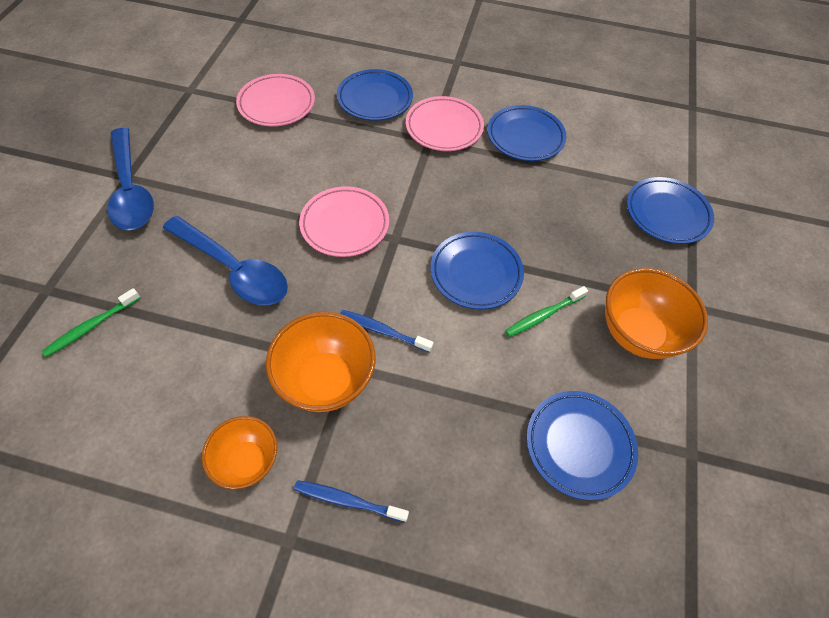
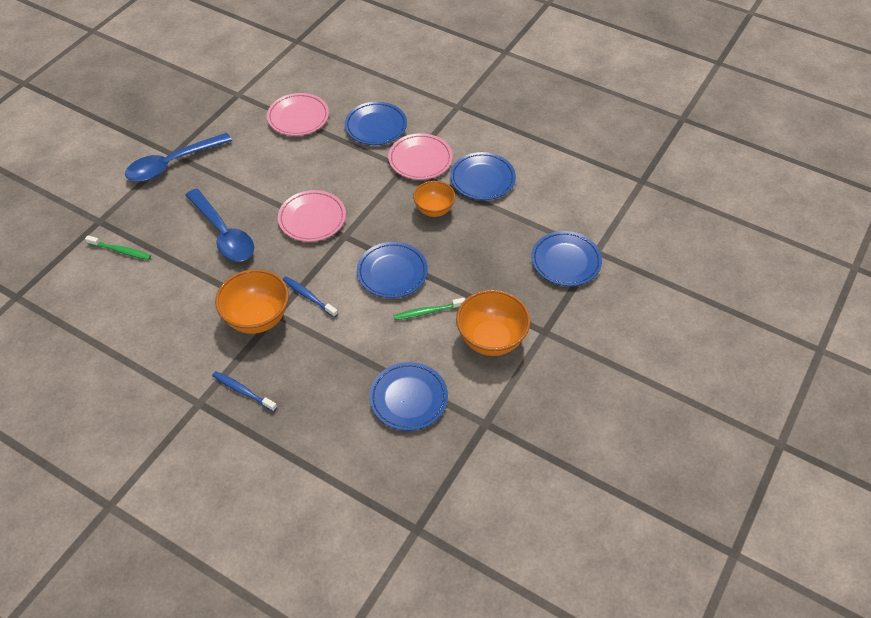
camera: 20 degrees right, 5 degrees down
green toothbrush [41,288,140,357] -> green toothbrush turned 135 degrees counterclockwise [85,235,151,260]
blue spoon [108,128,154,230] -> blue spoon turned 60 degrees clockwise [125,133,232,182]
orange bowl [202,416,277,489] -> orange bowl moved to [413,181,455,217]

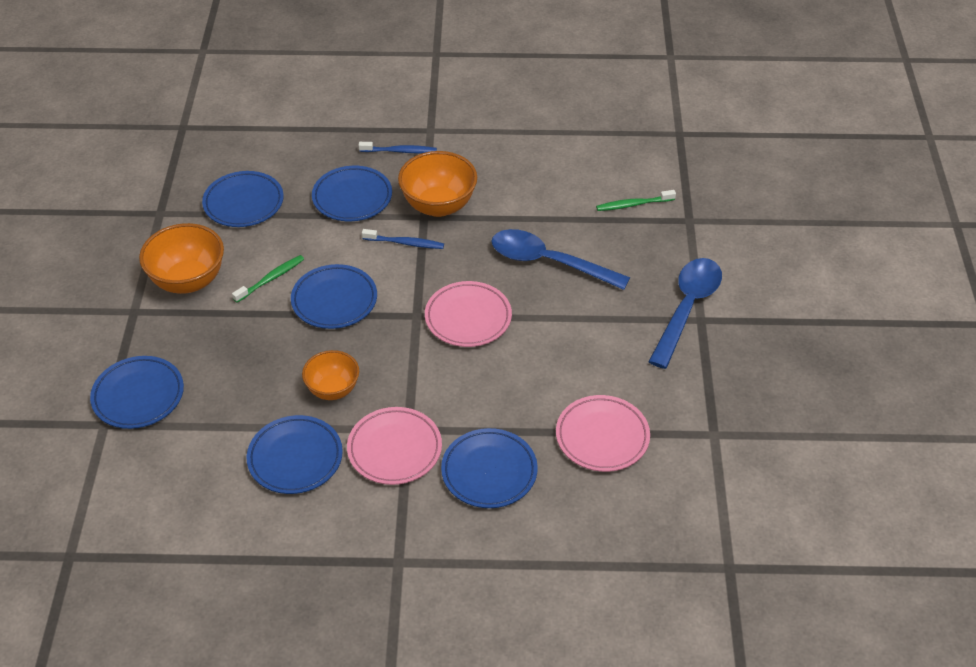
camera: 150 degrees right, 5 degrees down
none -> blue plate [312,166,392,221]

